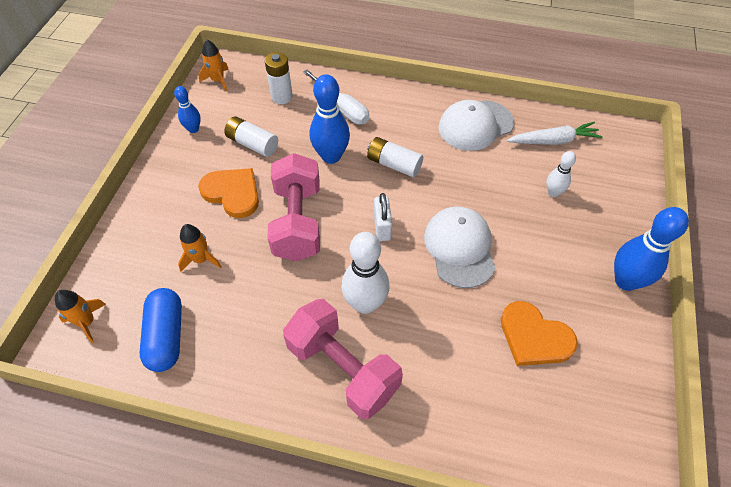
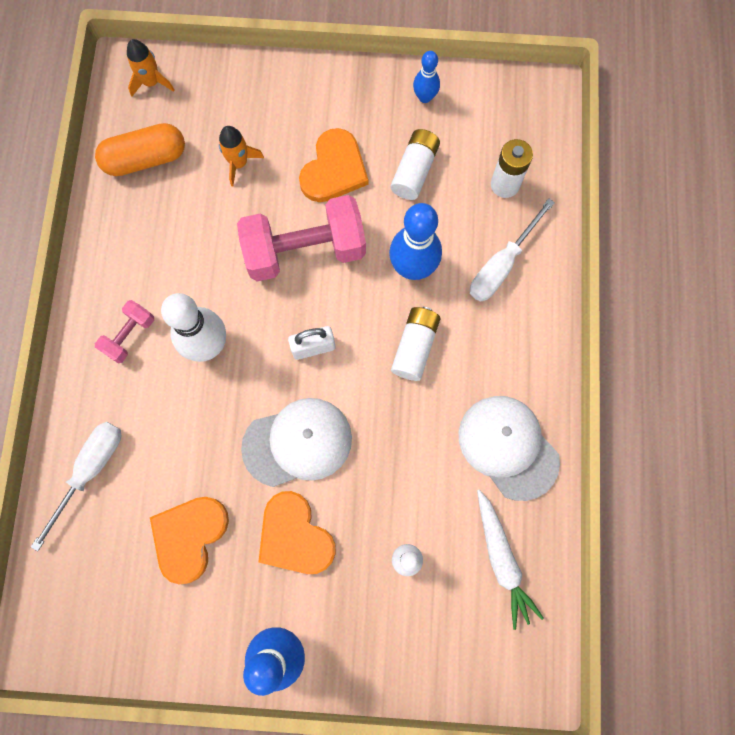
camera: 80 degrees right, 20 degrees up
blue capsule [140,288,182,372] -> orange capsule [95,123,185,176]
orange rocket [198,40,229,91] -> none
pink dumbbell [283,299,403,419] -> pink dumbbell [95,300,154,364], size x0.49
none -> white screwdriver [31,422,121,551]
none -> orange heart [258,491,336,574]

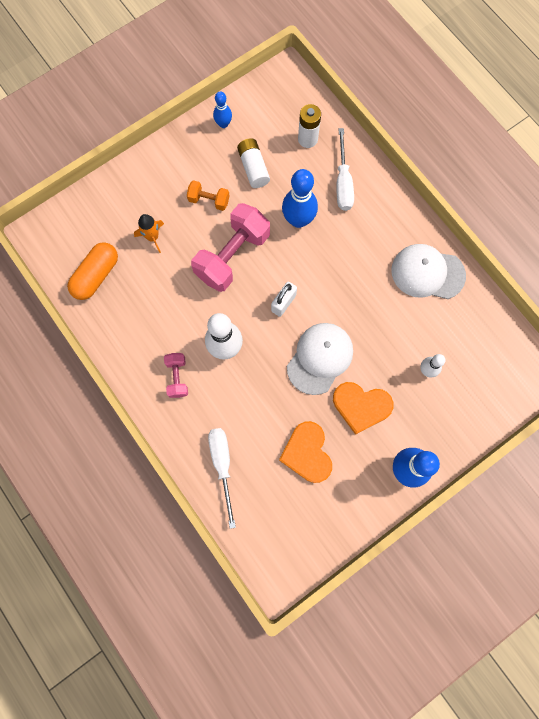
camera: 40 degrees left, 0 degrees up
orange rocket [127,39,175,97] -> none
orange heart [299,128,368,202] -> orange dumbbell [187,180,230,211]
white battery [391,307,441,381] -> none
white carrot [477,490,544,630] -> none

